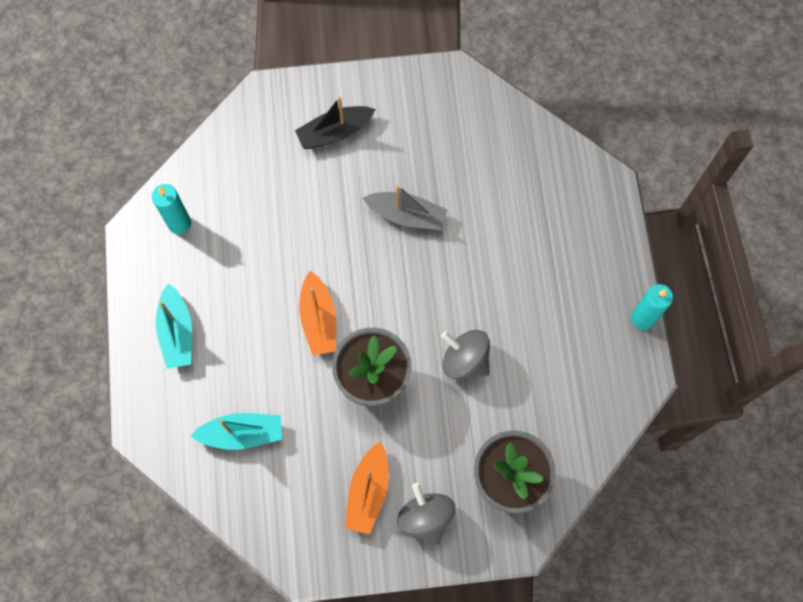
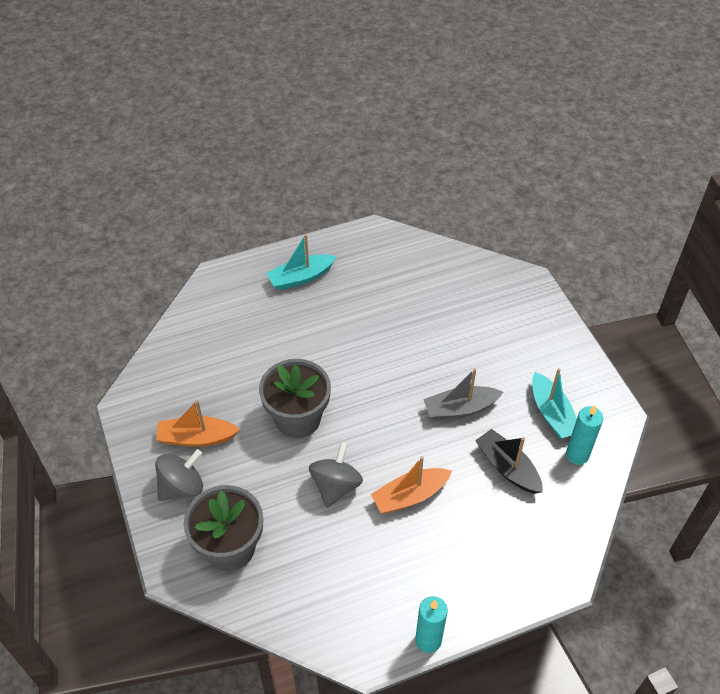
camera: 75 degrees right, 20 degrees down
turquoise candle [152,184,191,234] -> turquoise candle moved to [566,405,603,465]
turquoise boat [190,413,282,450] -> turquoise boat moved to [532,368,577,438]
black boat [295,96,376,149] -> black boat moved to [475,429,543,494]
orange boat [299,271,336,356] -> orange boat moved to [371,456,452,514]
grey boat [363,185,447,230] -> grey boat turned 75 degrees clockwise [423,369,503,420]

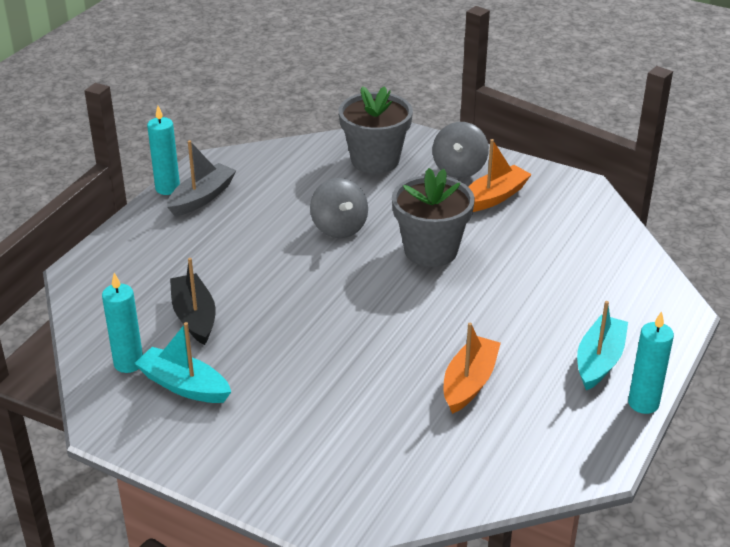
camera: 140 degrees right, 15 degrees down
orange boat [371,456,452,514] -> orange boat moved to [444,323,501,414]
grey boat [423,369,503,420] -> grey boat moved to [167,140,237,216]
black boat [475,429,543,494] -> black boat turned 120 degrees counterclockwise [170,258,216,345]
none -> turquoise candle [628,311,674,414]

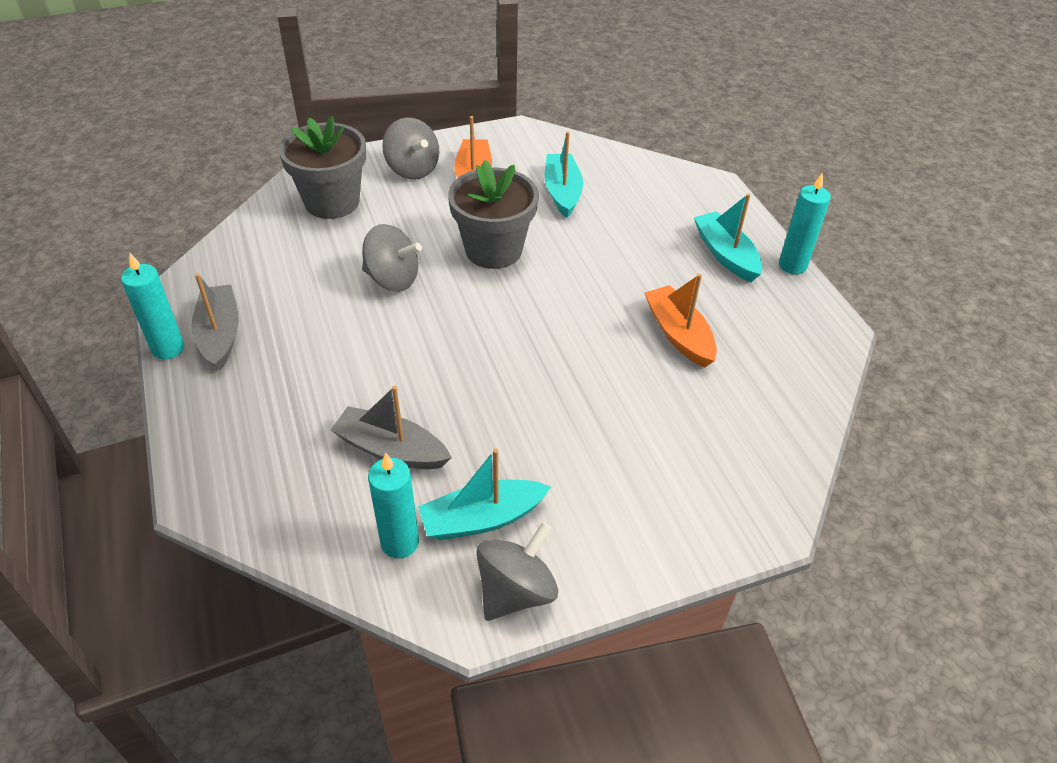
camera: 50 degrees left, 10 degrees up
black boat [170,258,216,345] -> grey boat [331,386,452,469]
none -> grey spinning top [477,522,558,621]
none -> turquoise boat [544,131,583,218]

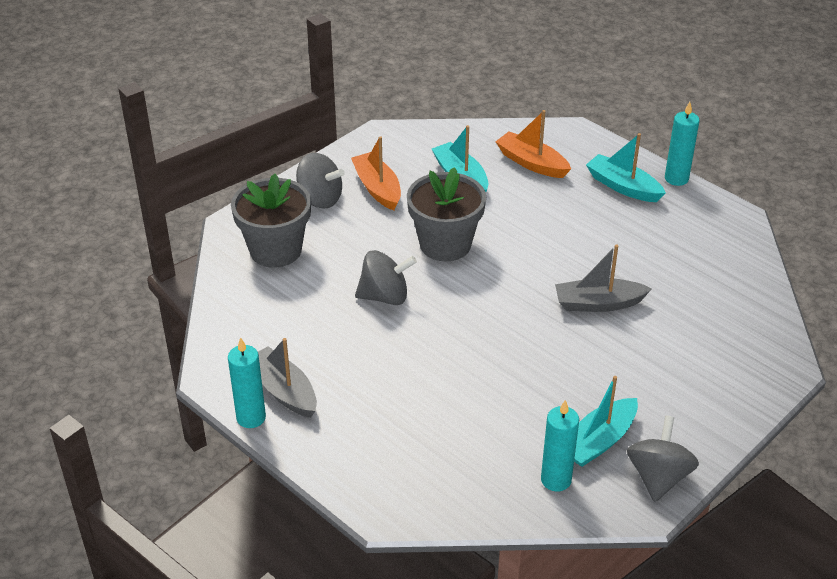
camera: 25 degrees left, 5 degrees down
grey boat [331,386,452,469] -> grey boat moved to [555,244,652,312]
orange boat [644,274,717,368] -> orange boat moved to [495,110,571,178]

